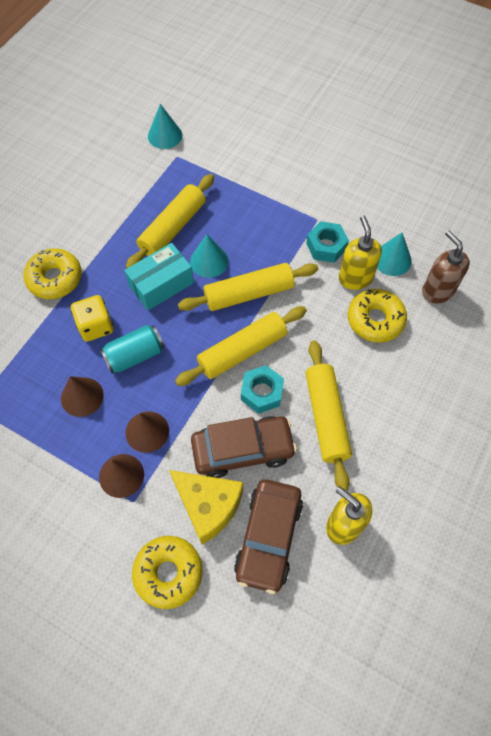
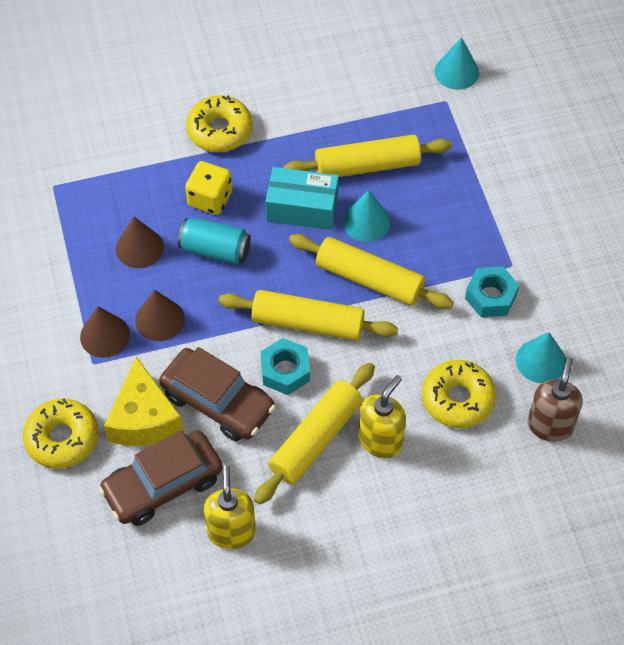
camera: 45 degrees right, 5 degrees down
yellow soap dispenser [339,216,382,290] -> yellow soap dispenser moved to [359,375,406,458]

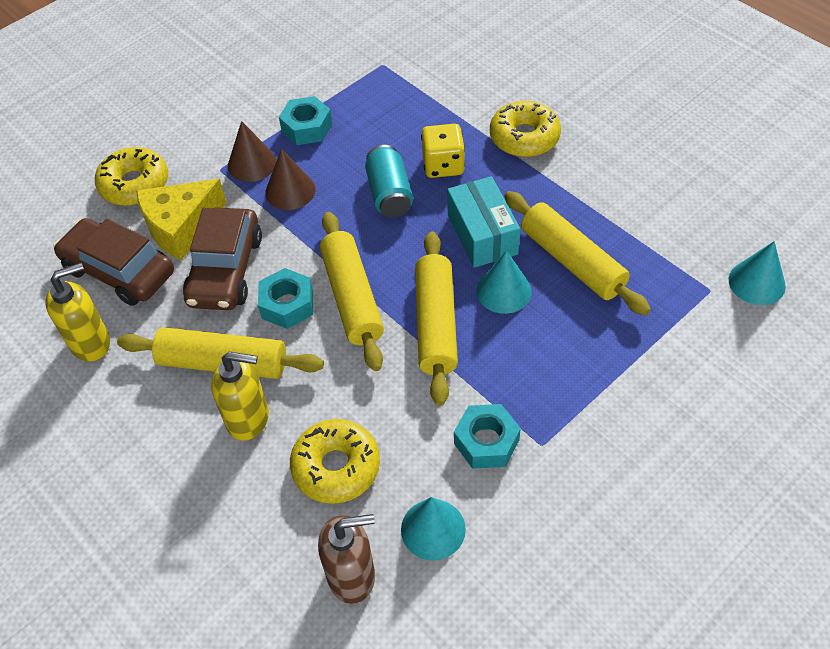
camera: 65 degrees right, 5 degrees down
brown cone [116,217,164,268] -> none
none -> turquoise nut [279,96,332,145]

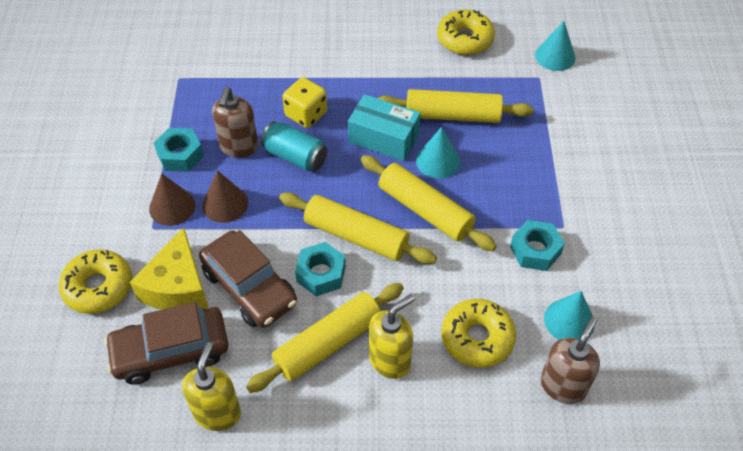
camera: 50 degrees left, 0 degrees up
yellow donut [490,101,561,157] -> yellow donut moved to [437,10,495,55]
none -> brown soap dispenser [212,87,258,158]

